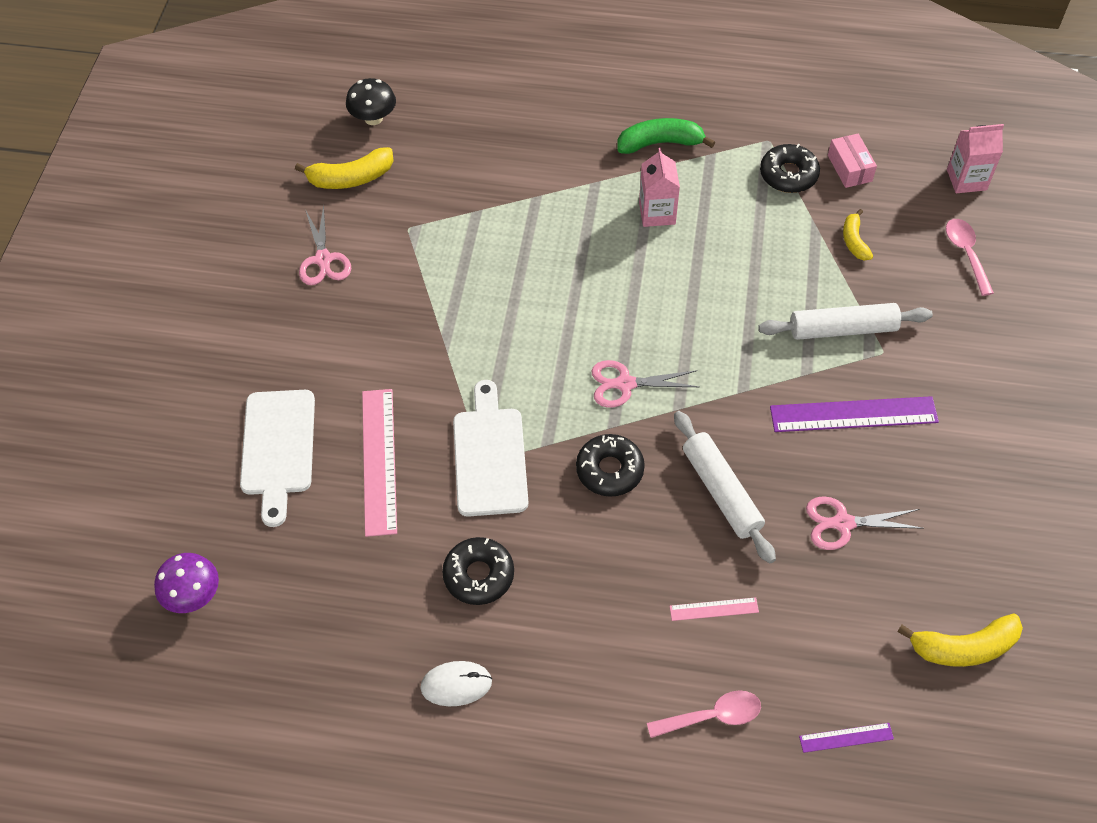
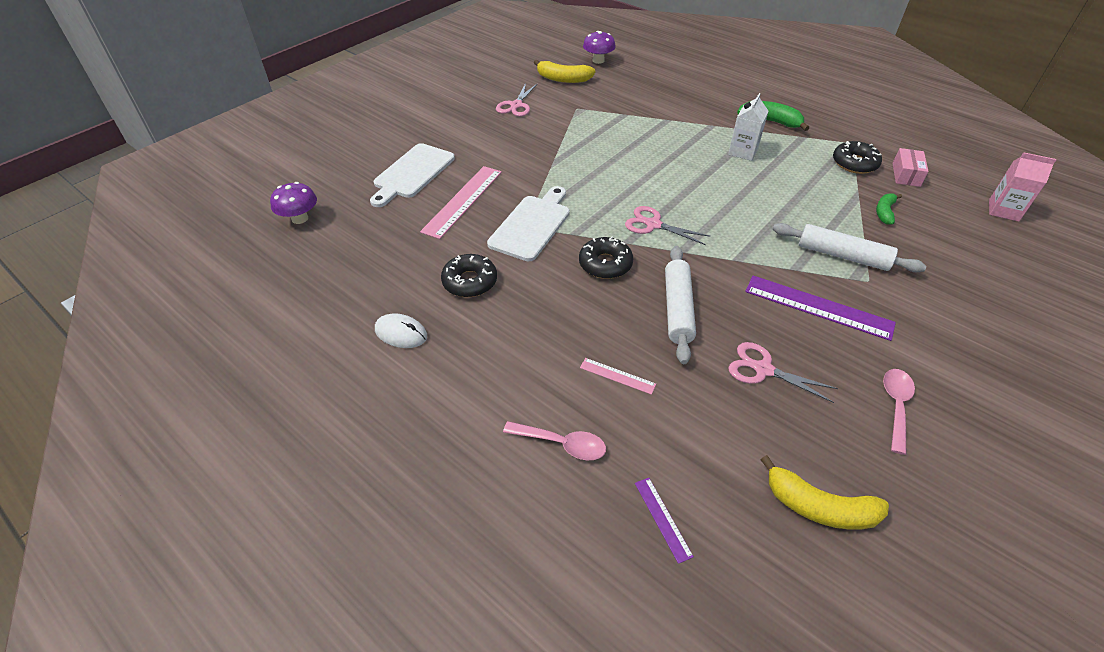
camera: 30 degrees right, 10 degrees down
black mushroom [346,78,396,125] -> purple mushroom [583,31,616,64]
pink carton [639,148,680,227] -> white carton [728,93,768,161]
purple ruler [799,723,894,753] -> purple ruler turned 45 degrees clockwise [635,478,694,564]
yellow banana [843,209,873,260] -> green banana [876,193,902,225]
pink spoon [946,219,994,296] -> pink spoon moved to [883,369,915,455]

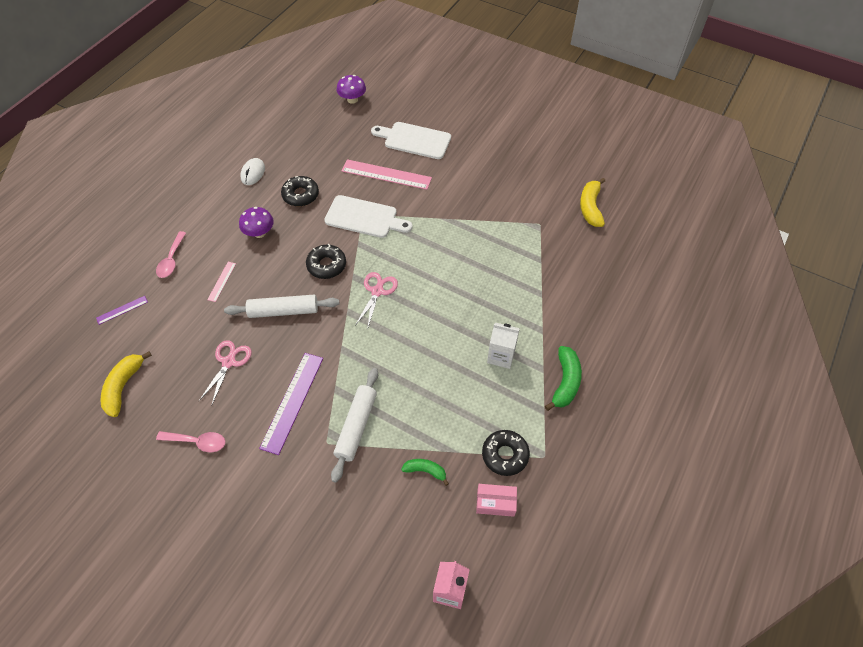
camera: 80 degrees right, 10 degrees up
pink scissors [496,83,538,117] -> none
purple mushroom [583,31,616,64] -> purple mushroom moved to [239,207,274,238]

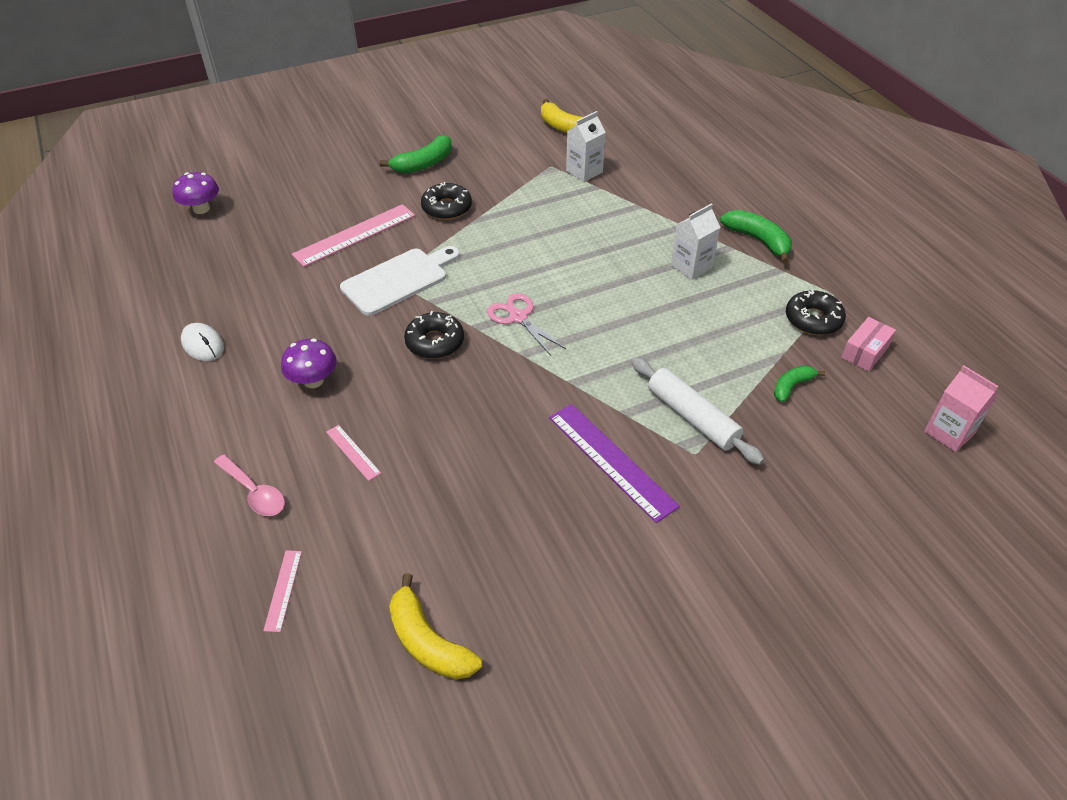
camera: 55 degrees left, 10 degrees down
purple ruler [96,296,148,325] -> pink ruler [263,550,302,632]
pink spoon [156,431,225,452] -> none
pink scissors [199,340,252,406] -> none
white rolling pin [224,295,339,318] -> none
black donut [281,176,319,206] -> black donut moved to [421,182,472,220]
white cutting board [371,122,451,159] -> none
none -> green banana [379,135,452,174]
none -> white carton [566,111,606,182]

